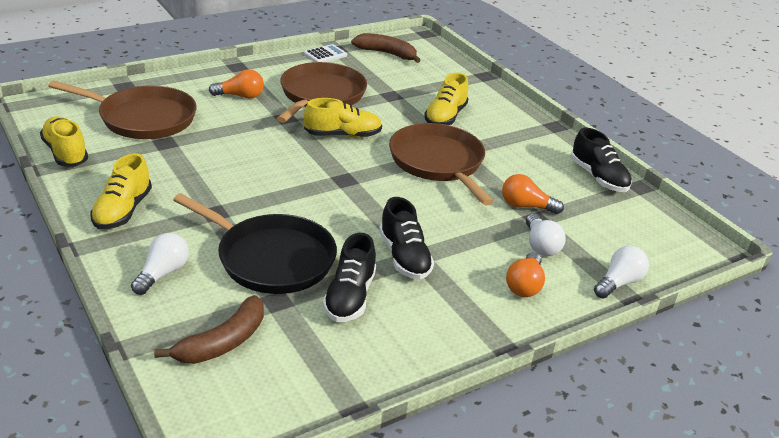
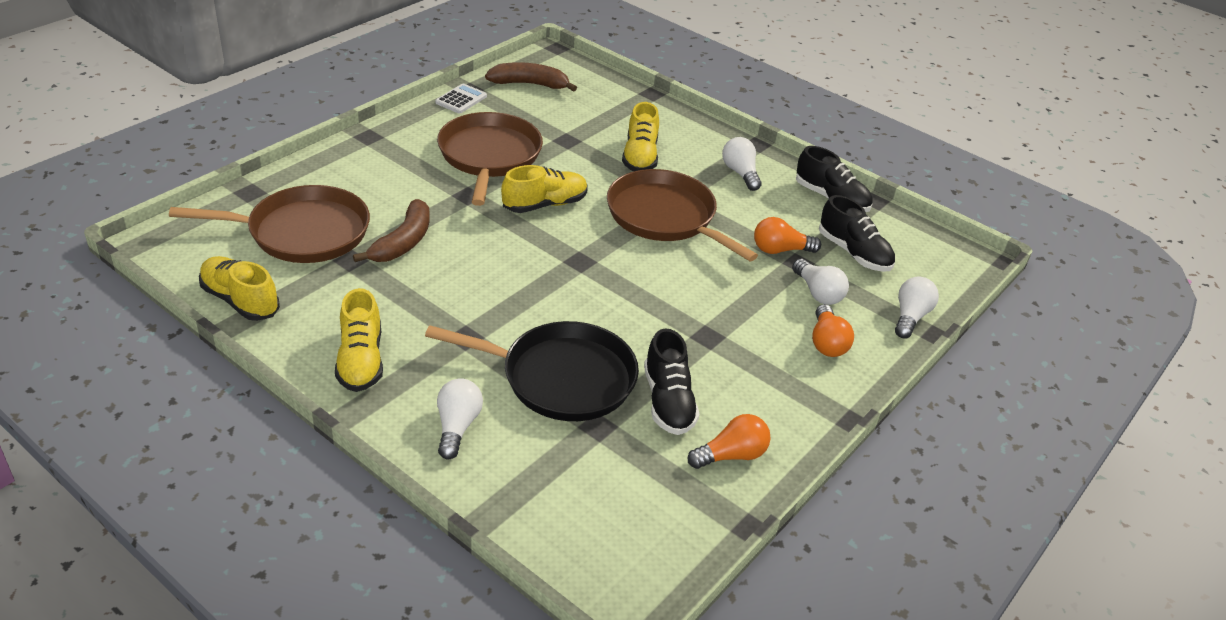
camera: 20 degrees left, 5 degrees up
brown banana [154,295,264,364] -> brown banana moved to [353,199,430,262]
orange light bulb [209,69,264,99] -> orange light bulb moved to [688,414,771,469]
black shoe [379,197,434,280] -> black shoe moved to [819,195,895,272]
none -> white light bulb [722,137,762,191]

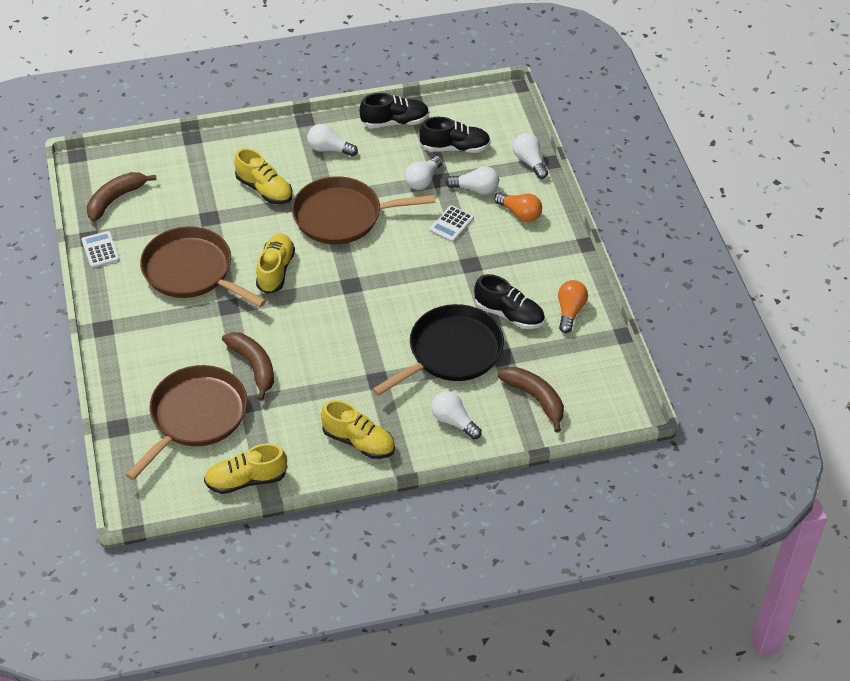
camera: 50 degrees left, 10 degrees up
orange light bulb [754,217,821,254] -> white light bulb [405,156,443,190]
none -> white calculator [429,205,474,242]
none -> brown banana [498,367,564,432]

